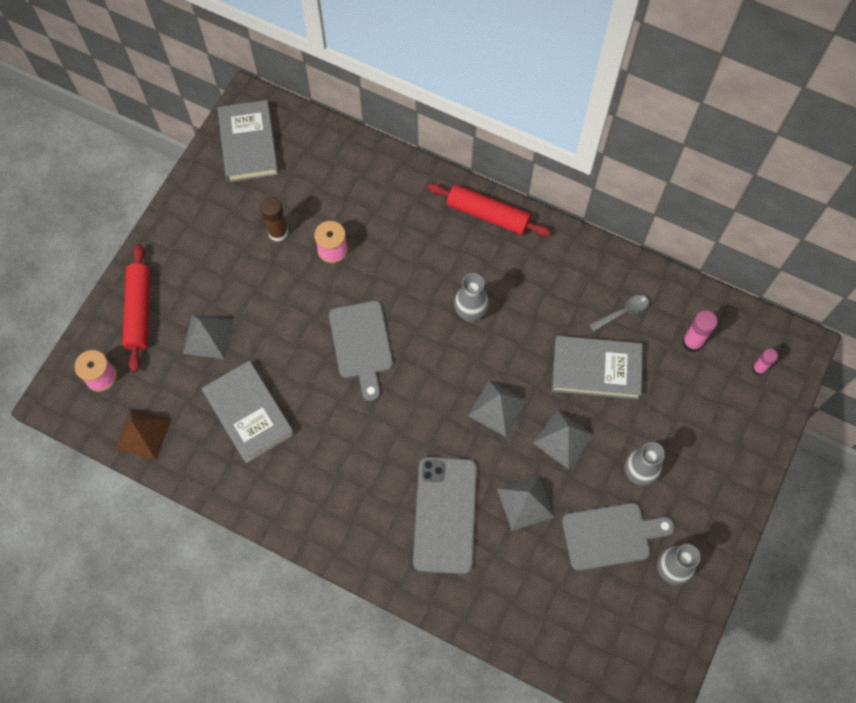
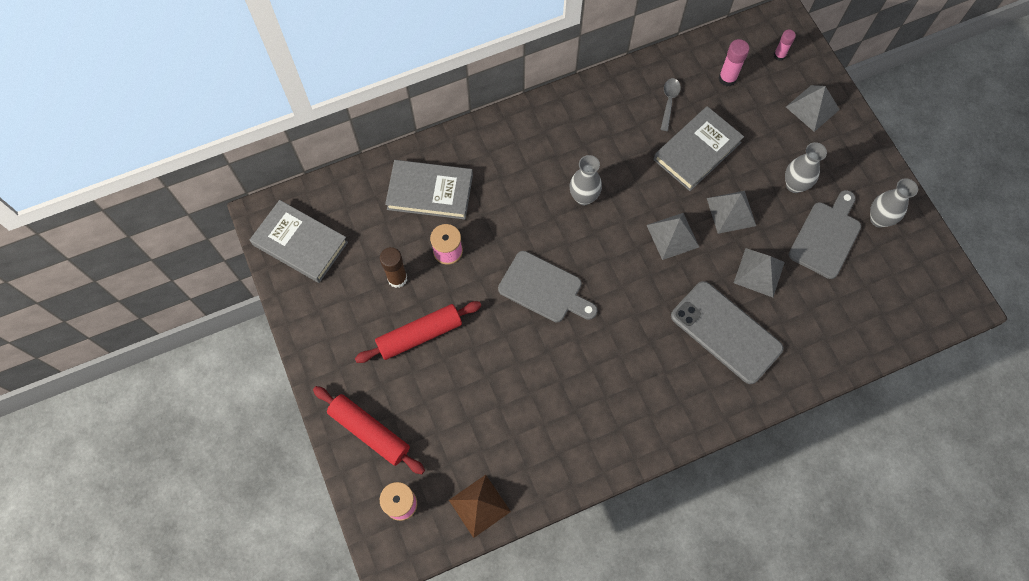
camera: 50 degrees left, 0 degrees up
grey pyramid [183,314,233,359] -> grey pyramid moved to [786,85,840,132]
grey book [201,361,294,464] -> grey book moved to [385,160,473,220]
red rolling pin [427,183,551,237] -> red rolling pin moved to [355,301,481,363]

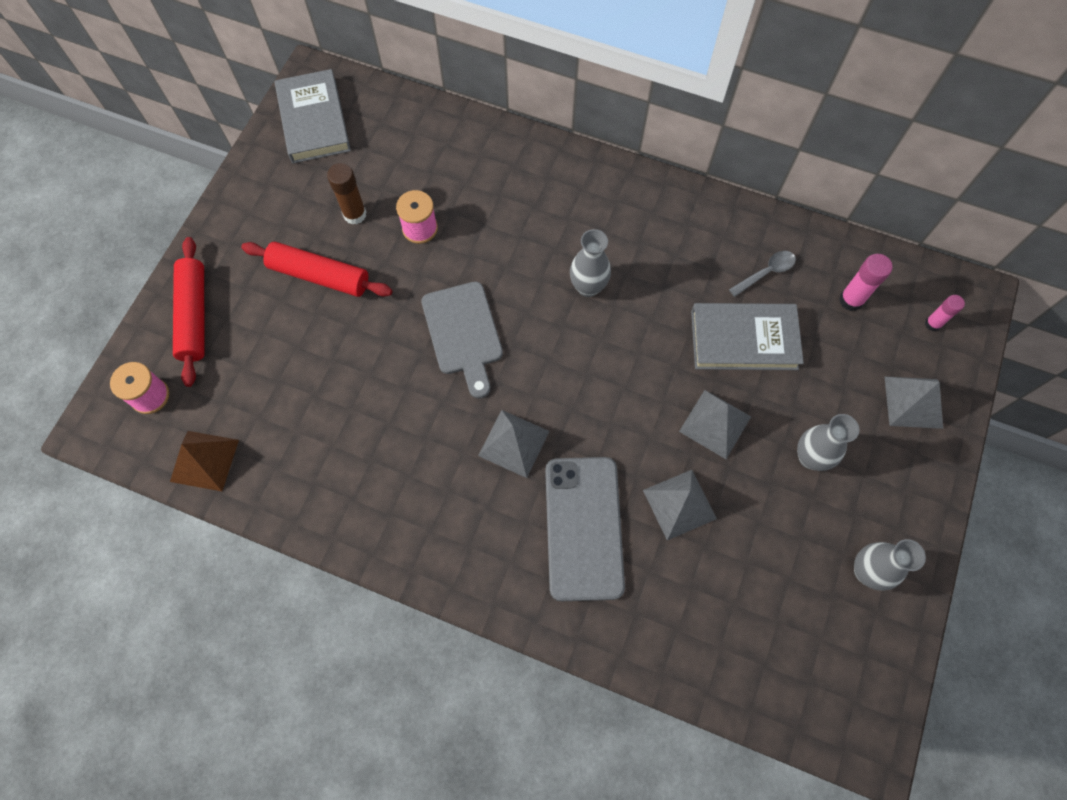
camera: 45 degrees right, 0 degrees up
grey book [385,160,473,220] -> none
grey pyramid [647,213,699,260] -> grey pyramid moved to [478,410,550,478]
grey cutting board [789,190,861,279] -> none

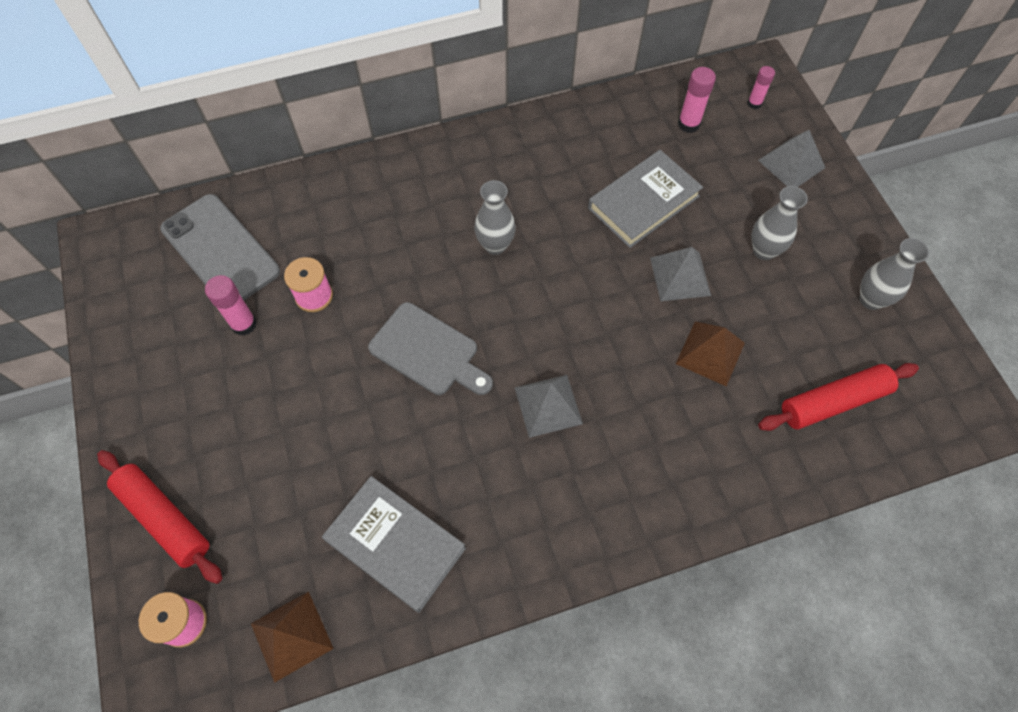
camera: 40 degrees left, 5 degrees down
red rolling pin [241,242,392,297] -> red rolling pin moved to [758,363,919,431]
grey book [275,69,351,163] -> grey book moved to [322,476,466,613]
brown glue stick [327,163,367,224] -> pink glue stick [205,275,257,336]
grey phone [545,457,625,601] -> grey phone moved to [160,194,280,300]
grey pyramid [643,470,717,540] -> brown pyramid [676,322,745,386]
grey spoon [729,251,796,297] -> none

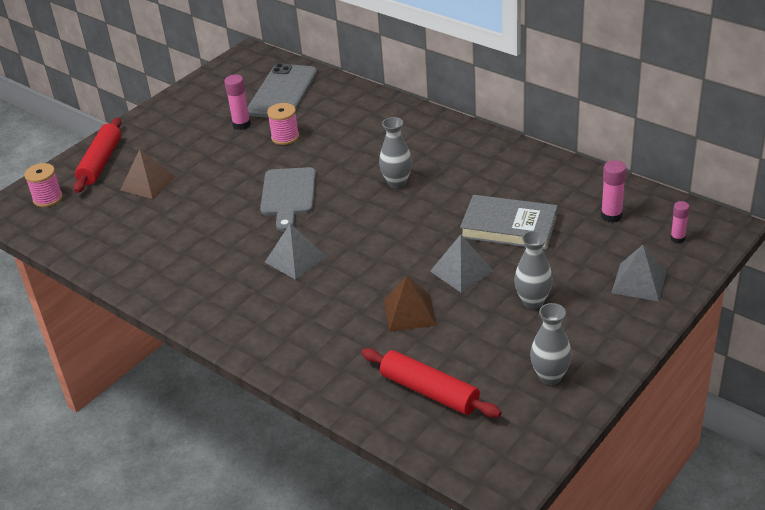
camera: 60 degrees right, 25 degrees down
brown pyramid [251,592,334,683] -> brown pyramid moved to [120,149,176,199]
grey book [322,476,466,613] -> none

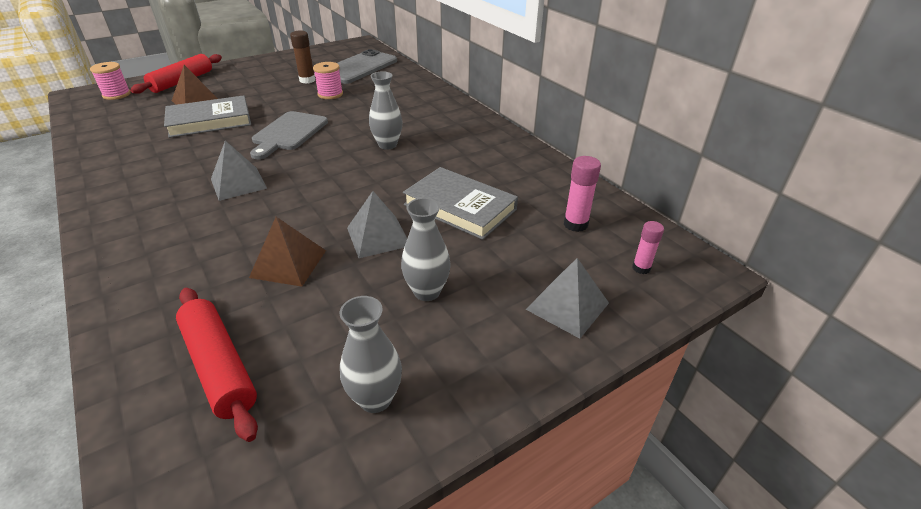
camera: 15 degrees right, 0 degrees up
pink glue stick [224,75,251,130] -> brown glue stick [290,31,315,84]
none -> grey book [164,95,251,138]

